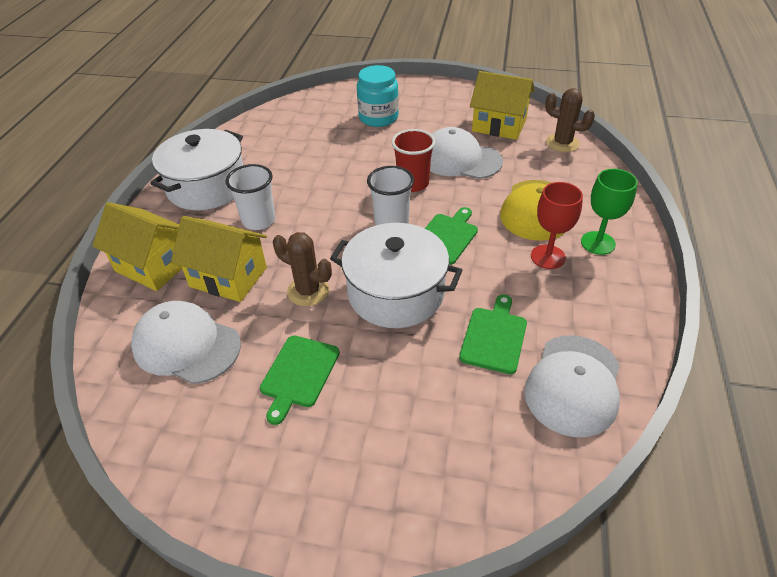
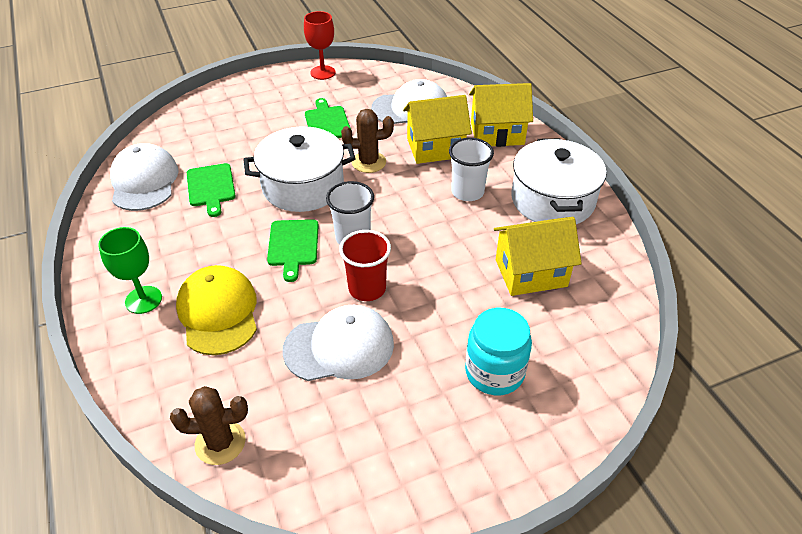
camera: 145 degrees right, 0 degrees up
yellow house [470,71,535,140] -> yellow house moved to [494,217,582,296]
red goblet [531,182,583,269] -> red goblet moved to [304,11,336,80]

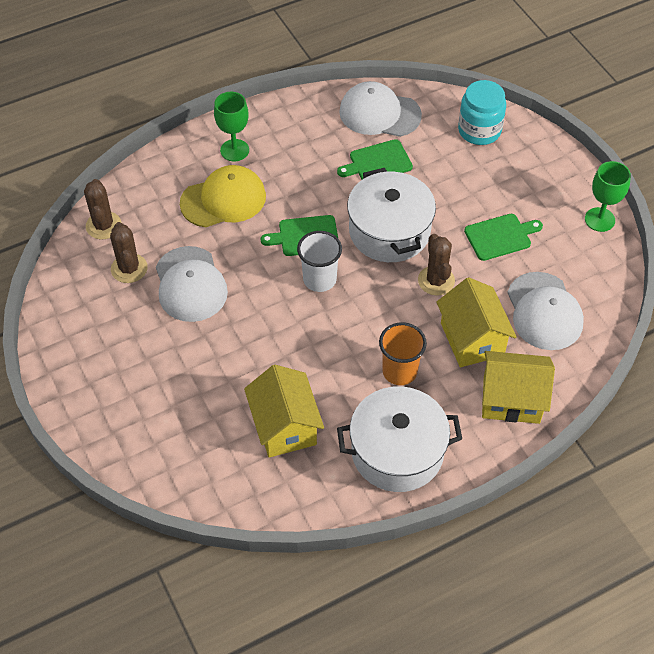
camera: 85 degrees right, 10 degrees up
white cap [110,143,179,211] -> white cap turned 150 degrees counterclockwise [339,81,422,137]
red goblet [304,11,336,80] -> green goblet [585,161,631,232]
red cup [339,230,391,301] -> none
white cup [449,138,494,201] -> orange cup [379,322,427,385]
turquoise jar [465,308,532,395] -> turquoise jar moved to [458,80,506,145]
yellow house [469,83,533,147] -> yellow house turned 75 degrees counterclockwise [482,351,555,424]
none -> brown cactus [110,222,148,283]

